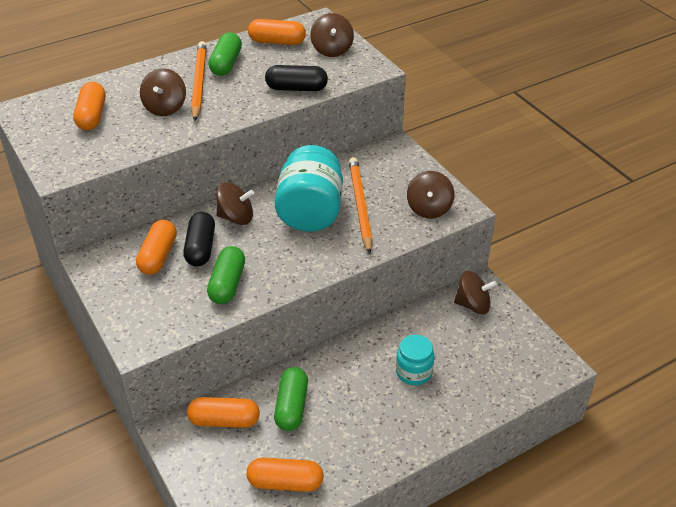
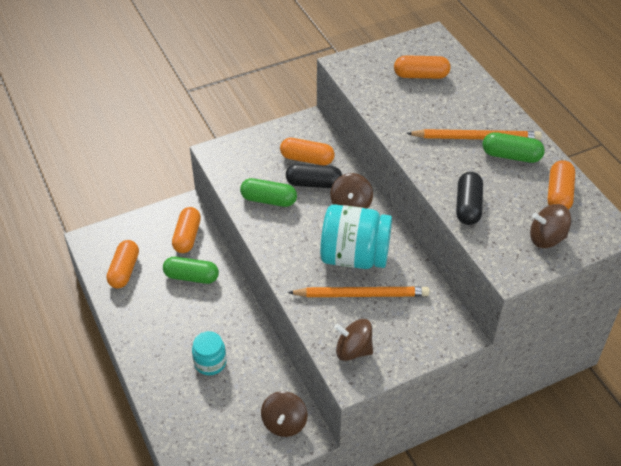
camera: 95 degrees right, 5 degrees up
brown spinning top [140,68,186,116] -> none

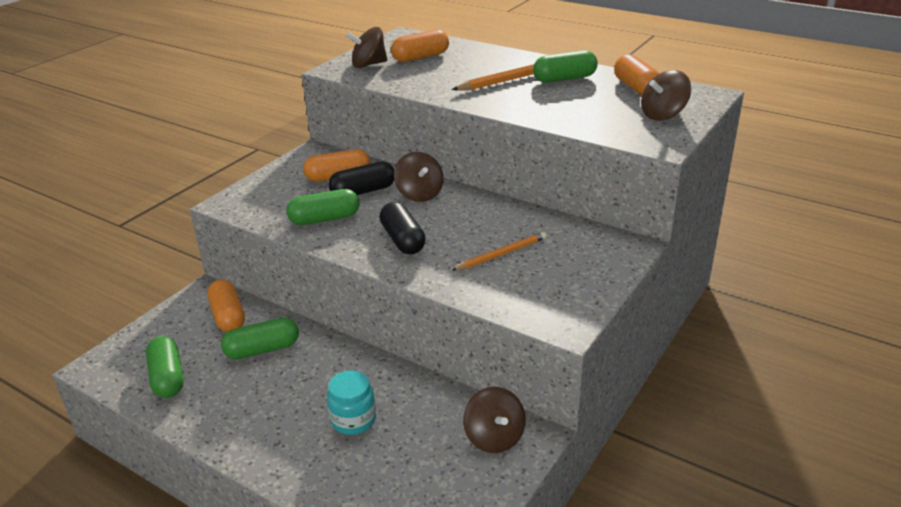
camera: 30 degrees left, 15 degrees down
orange capsule [106,240,139,289] -> green capsule [146,336,184,398]
orange pencil [288,287,430,297] -> orange pencil [452,232,547,270], size x0.64
turquoise jar [320,204,392,269] -> none
brown spinning top [334,319,373,361] -> brown spinning top moved to [347,27,387,68]
black capsule [456,172,483,225] -> black capsule moved to [379,202,426,254]

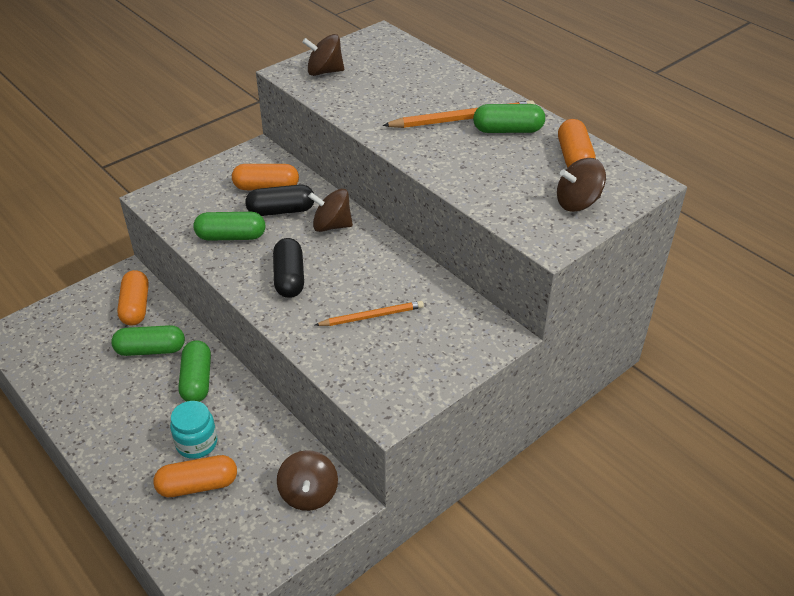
camera: 15 degrees right, 10 degrees up
green capsule [146,336,184,398] -> green capsule moved to [179,340,211,402]
orange capsule [391,30,449,62] -> orange capsule moved to [153,455,237,497]
brown spinning top [394,152,444,202] -> brown spinning top turned 105 degrees clockwise [308,188,353,232]

